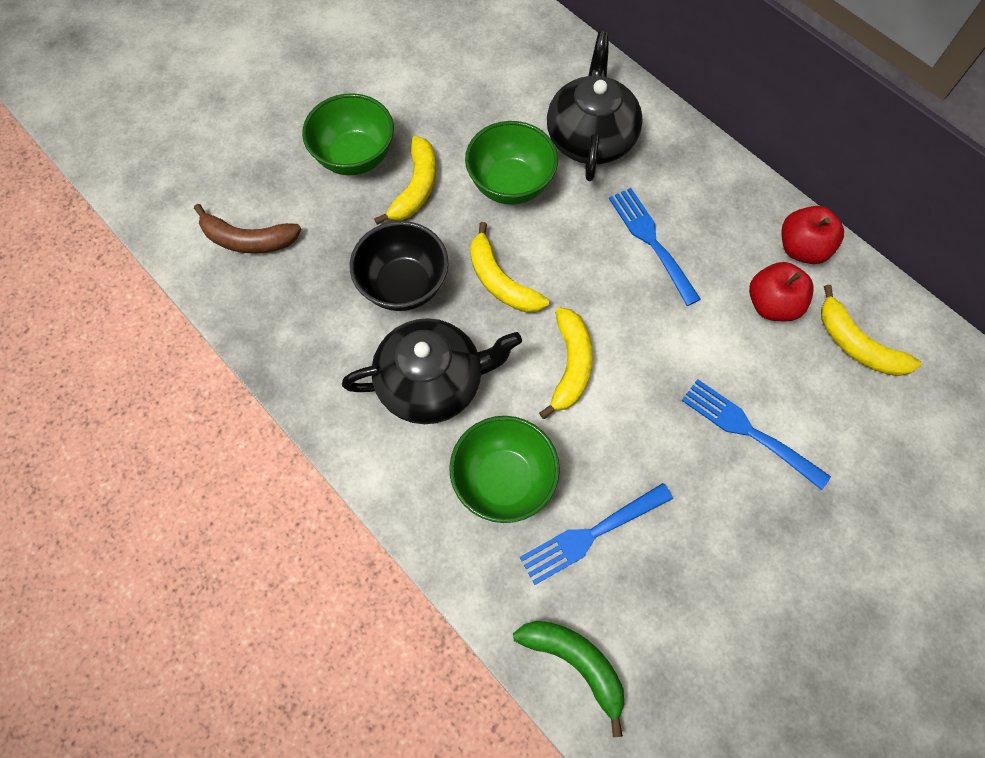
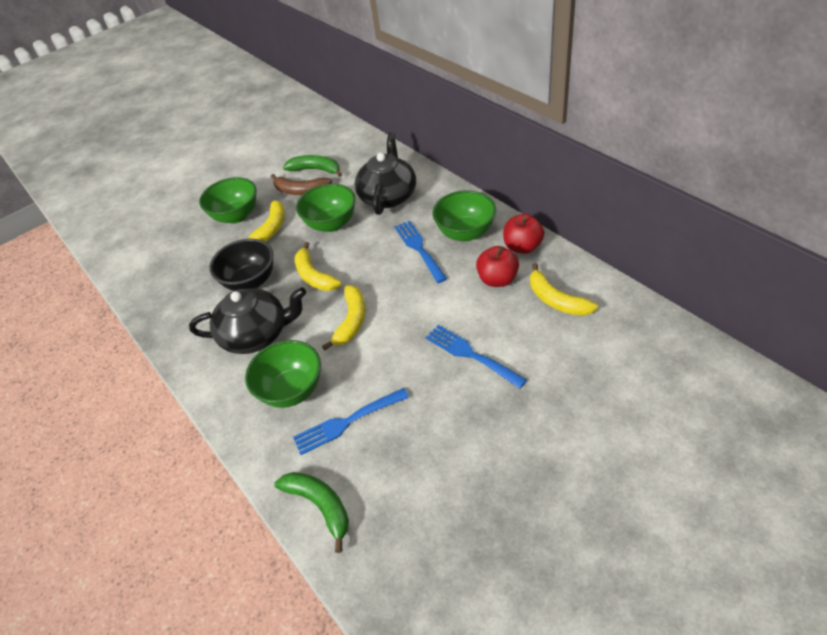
camera: 10 degrees right, 20 degrees down
brown banana [194,204,301,254] -> brown banana moved to [271,174,333,195]
none -> green banana [283,155,342,177]
none -> green bowl [432,190,496,242]

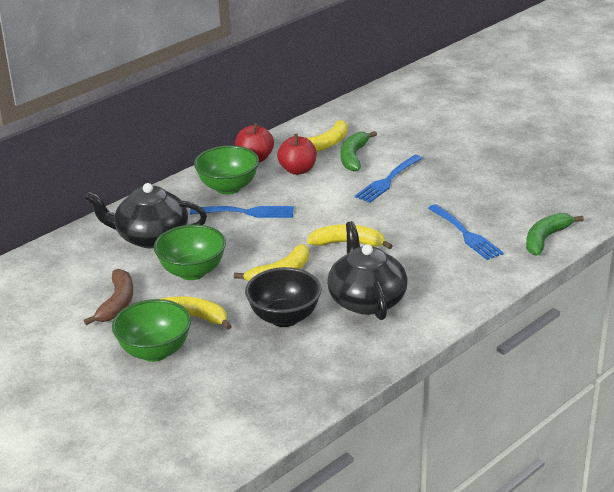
camera: 100 degrees left, 15 degrees down
green bowl [245,340,321,408] -> none
green banana [283,155,342,177] -> green banana moved to [340,131,377,171]
blue fork [394,221,447,283] -> blue fork turned 150 degrees counterclockwise [190,206,294,218]

